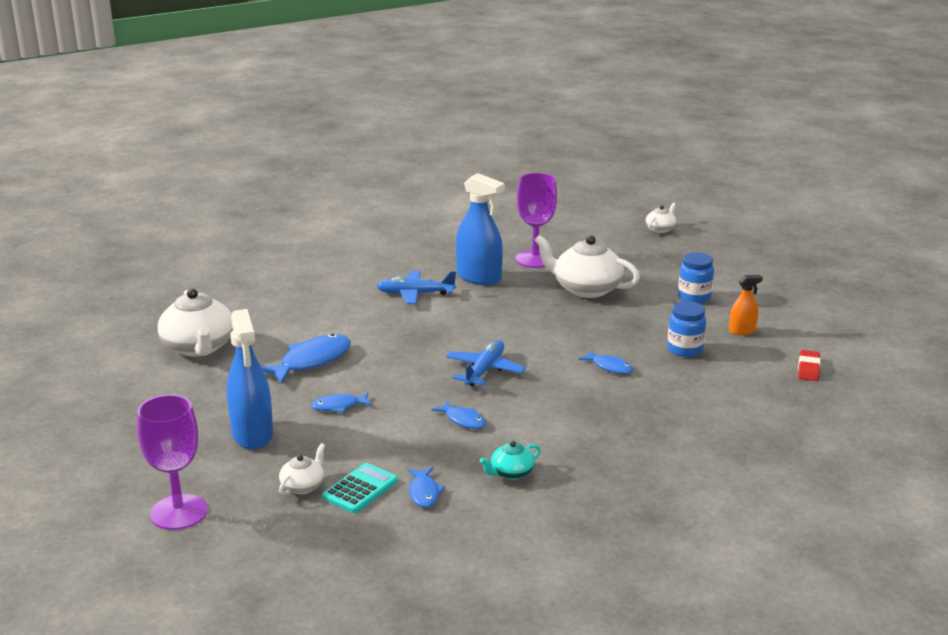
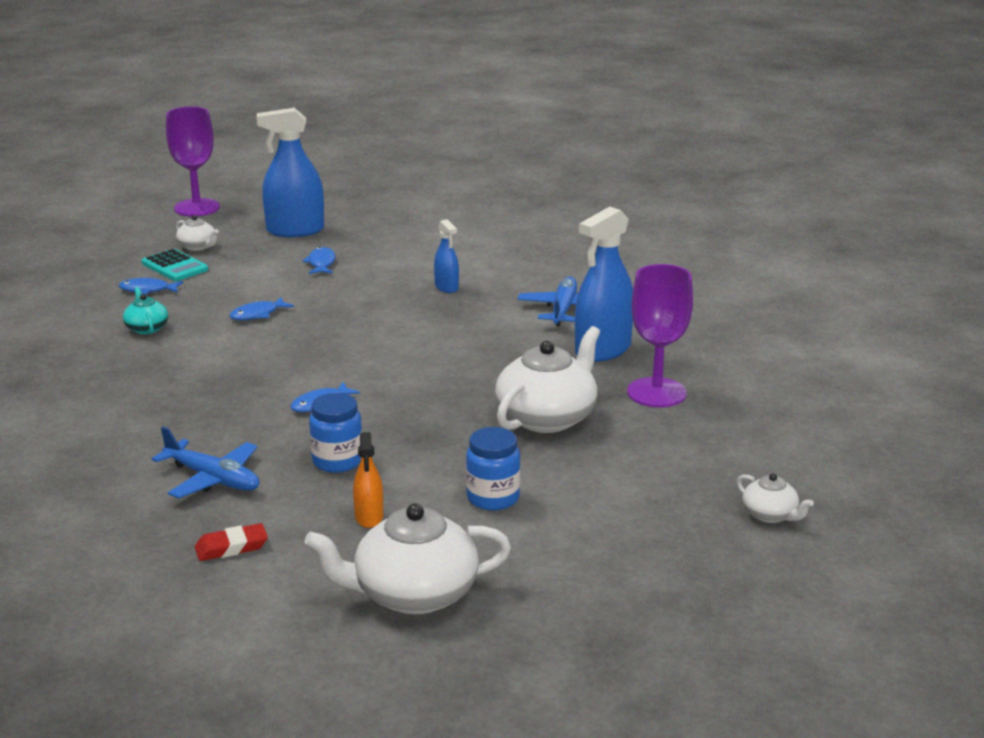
camera: 100 degrees right, 0 degrees up
white teapot [158,288,233,357] -> white teapot moved to [304,503,511,614]
blue fish [261,334,351,385] -> none
blue plane [446,340,526,386] -> blue plane moved to [152,427,259,498]
red eraser [798,350,820,381] -> red eraser turned 45 degrees counterclockwise [195,523,268,561]
none -> blue spray bottle [434,219,459,293]

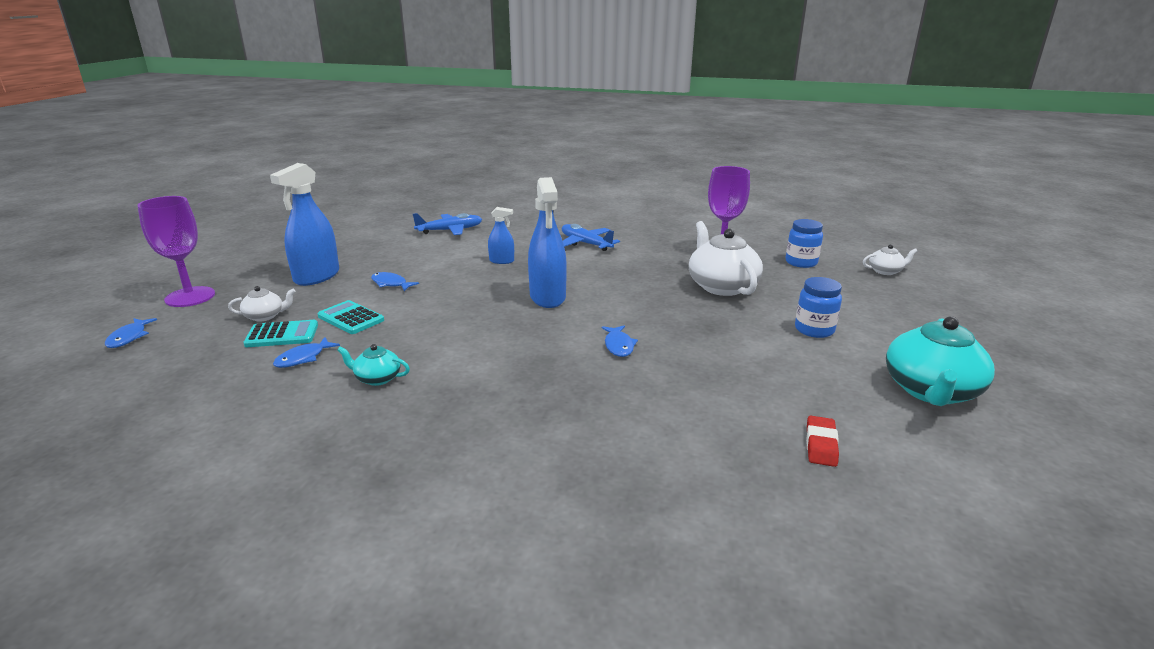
camera: 55 degrees left, 0 degrees up
blue plane [152,427,259,498] -> blue plane moved to [413,213,482,235]
blue fish [229,297,294,320] -> blue fish moved to [105,318,157,348]
white teapot [304,503,511,614] -> turquoise teapot [886,316,995,406]
blue jar [309,393,362,473] -> blue jar moved to [786,219,823,268]
orange spray bottle [353,432,383,528] -> none
blue spray bottle [575,207,633,362] -> blue spray bottle moved to [528,177,567,308]
none -> turquoise calculator [318,300,384,334]

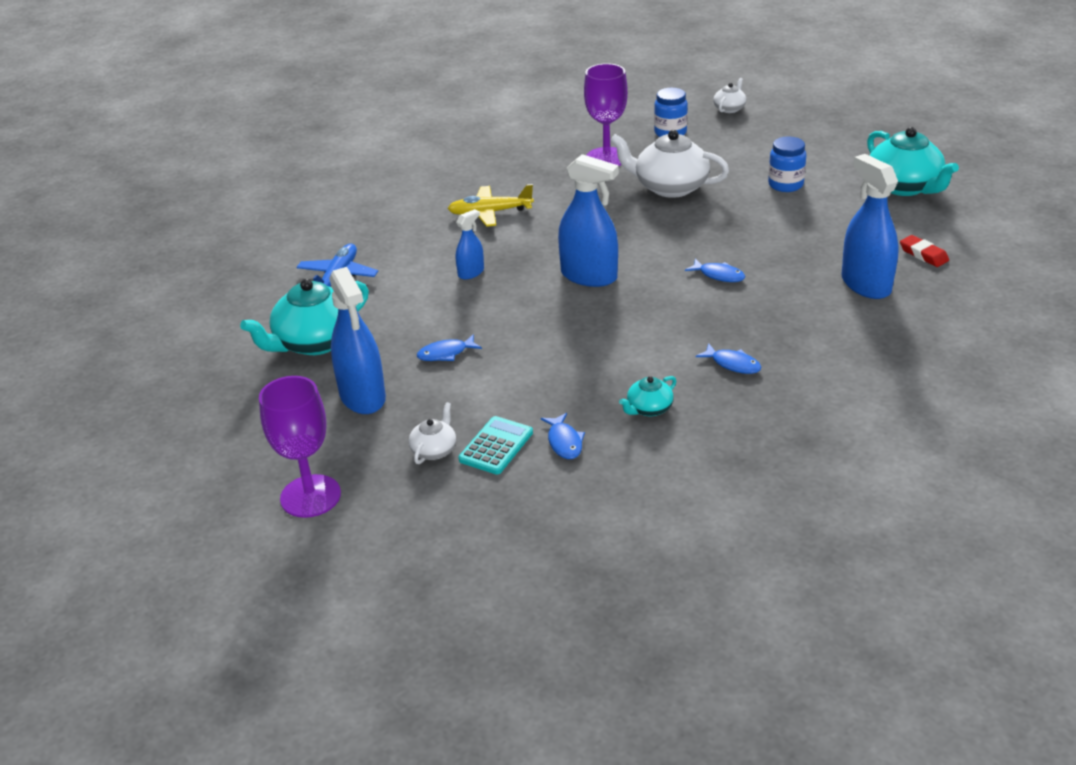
camera: 50 degrees left, 10 degrees up
blue fish [105,318,157,348] -> blue fish moved to [696,343,762,374]
turquoise calculator [318,300,384,334] -> none
blue plane [562,224,620,251] -> yellow plane [447,184,534,227]
none -> turquoise teapot [240,279,369,355]
none -> blue spray bottle [841,154,899,299]

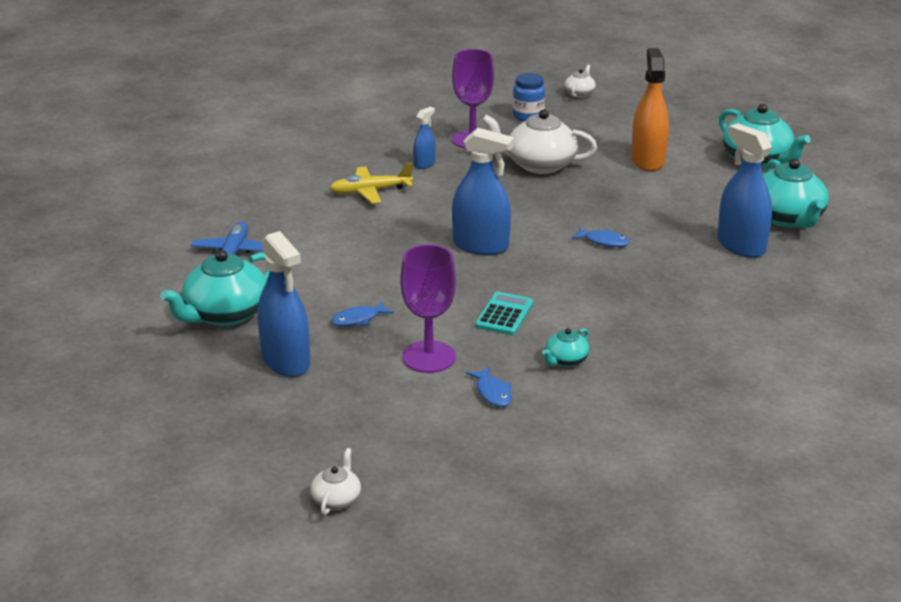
camera: 10 degrees left, 5 degrees down
purple goblet [259,376,341,518] -> purple goblet moved to [400,244,456,373]
white teapot [409,402,456,464] -> white teapot moved to [310,448,361,515]
blue spray bottle [456,209,484,279] -> blue spray bottle moved to [413,107,436,169]
turquoise calculator [458,416,533,475] -> turquoise calculator moved to [475,292,533,335]
blue fish [696,343,762,374] -> none
blue jar [768,137,806,192] -> orange spray bottle [631,48,669,171]
red eraser [900,235,949,267] -> turquoise teapot [763,159,829,228]

